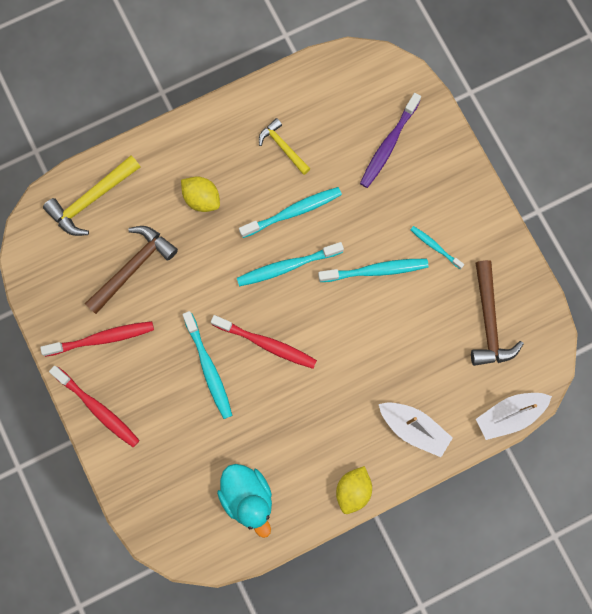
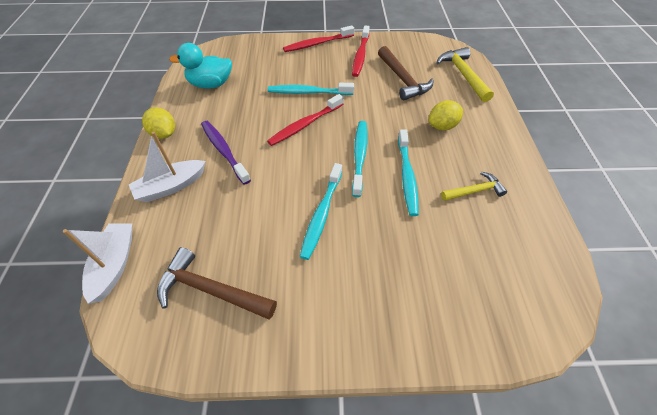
camera: 115 degrees right, 25 degrees down
purple toothbrush [360,93,421,188] -> purple toothbrush moved to [201,121,251,185]
turquoise toothbrush [410,226,464,269] -> none

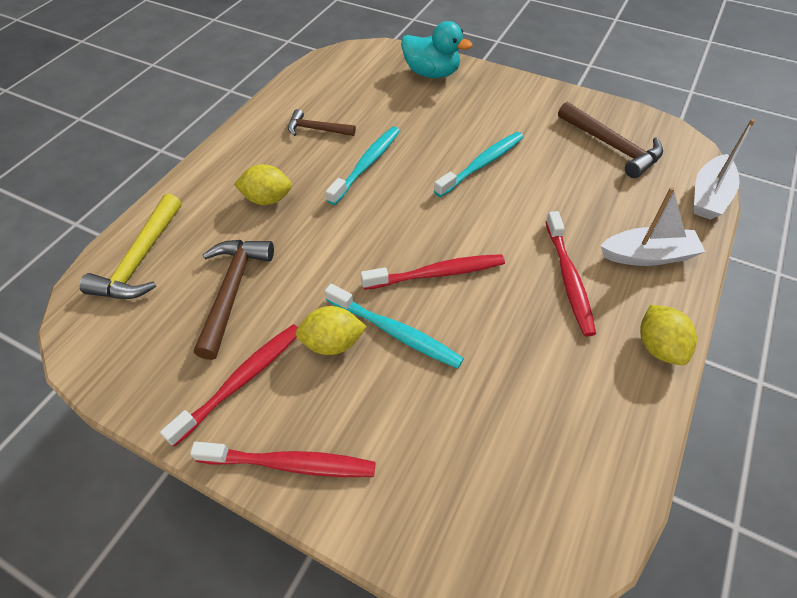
camera: 150 degrees left, 0 degrees up
turquoise duck [169,43,232,89] -> turquoise duck moved to [401,21,472,78]
purple toothbrush [201,121,251,185] -> red toothbrush [545,211,596,336]
turquoise toothbrush [352,121,368,197] -> none
yellow hammer [441,172,507,201] -> brown hammer [288,109,356,136]
none -> yellow lemon [296,306,367,355]

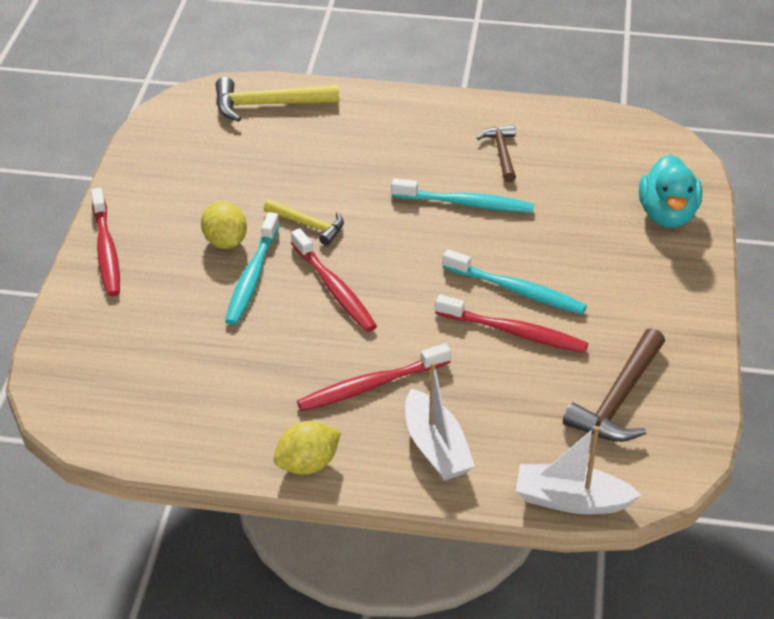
camera: 70 degrees right, 10 degrees down
red toothbrush [160,324,298,447] -> red toothbrush moved to [435,295,588,353]
brown hammer [194,240,274,360] -> none
yellow lemon [234,164,292,205] -> none
none -> yellow hammer [264,199,344,246]

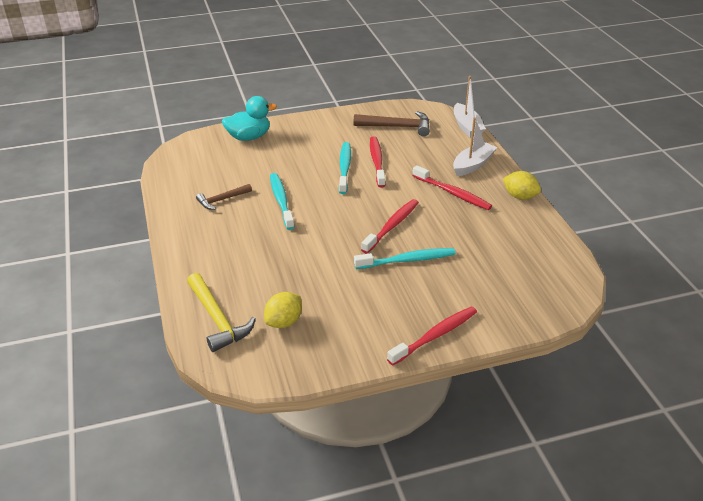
camera: 115 degrees left, 5 degrees down
yellow lemon [201,201,247,249] -> yellow lemon moved to [264,292,302,328]
yellow hammer [264,199,344,246] -> none

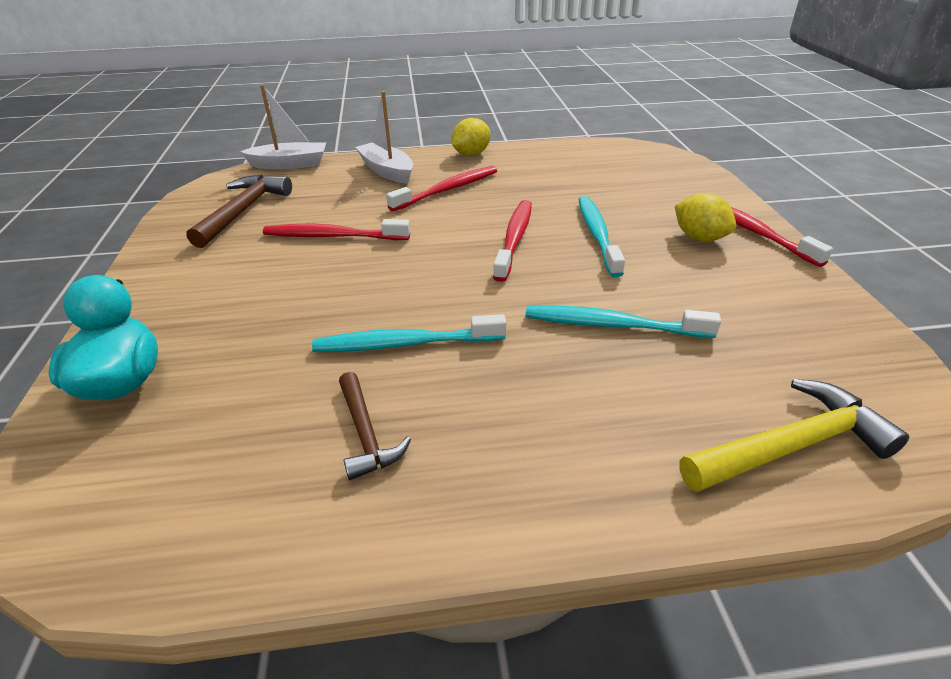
camera: 80 degrees left, 0 degrees up
yellow lemon [264,292,302,328] -> yellow lemon moved to [675,193,736,242]
turquoise toothbrush [339,142,351,194] -> turquoise toothbrush moved to [525,306,721,338]
red toothbrush [361,199,419,254] -> red toothbrush turned 60 degrees clockwise [493,200,532,282]

